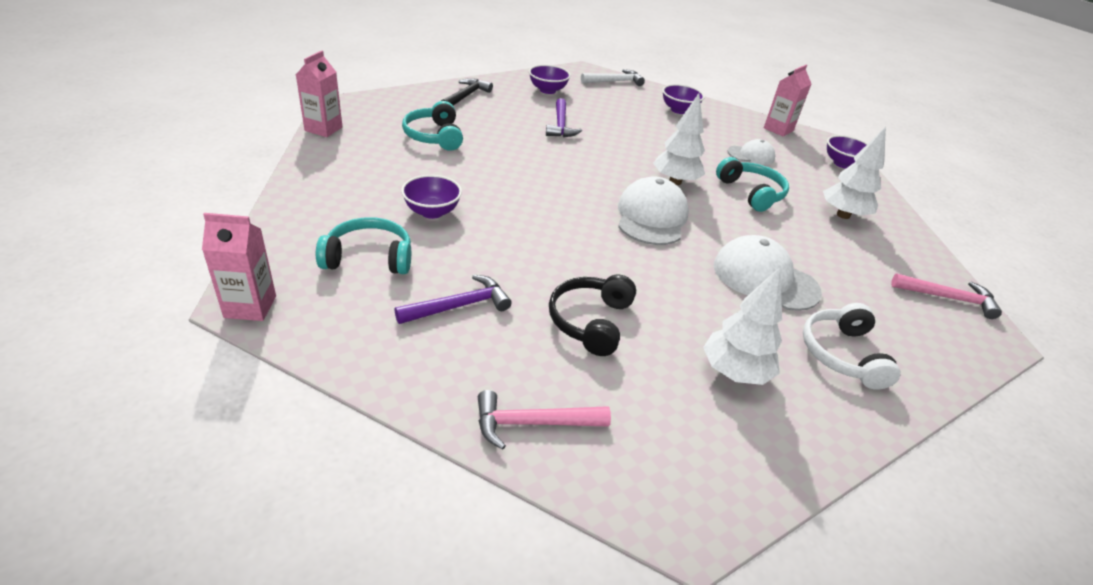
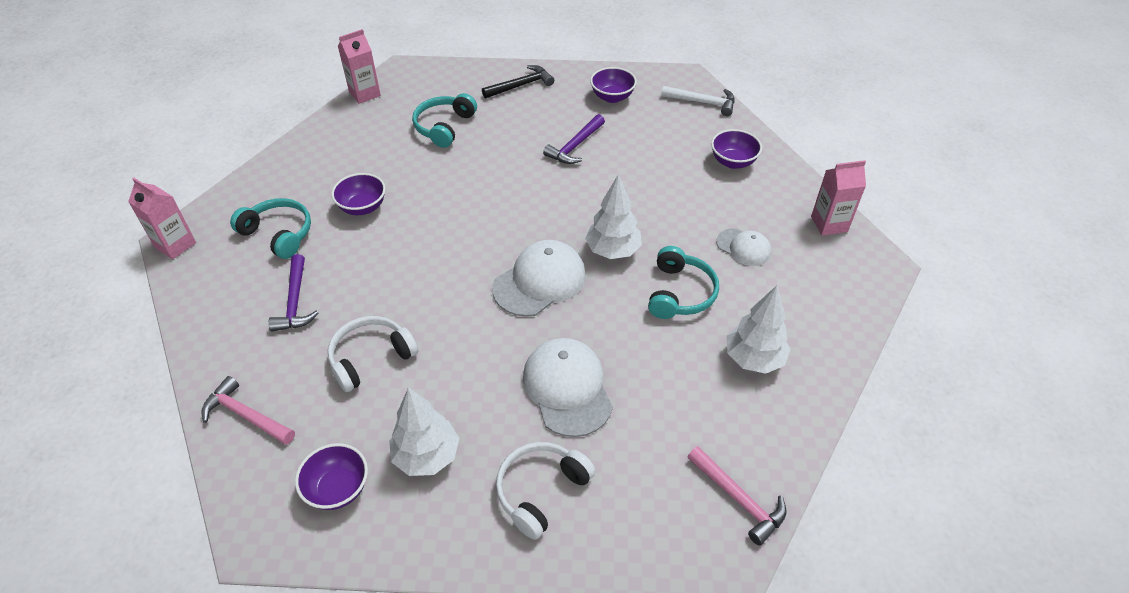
camera: 40 degrees right, 10 degrees up
purple hammer [394,274,512,324] -> purple hammer turned 75 degrees clockwise [268,254,318,332]
black headphones [549,275,636,356] -> white headphones [328,316,418,392]
purple bowl [827,135,868,169] -> purple bowl moved to [295,443,368,510]

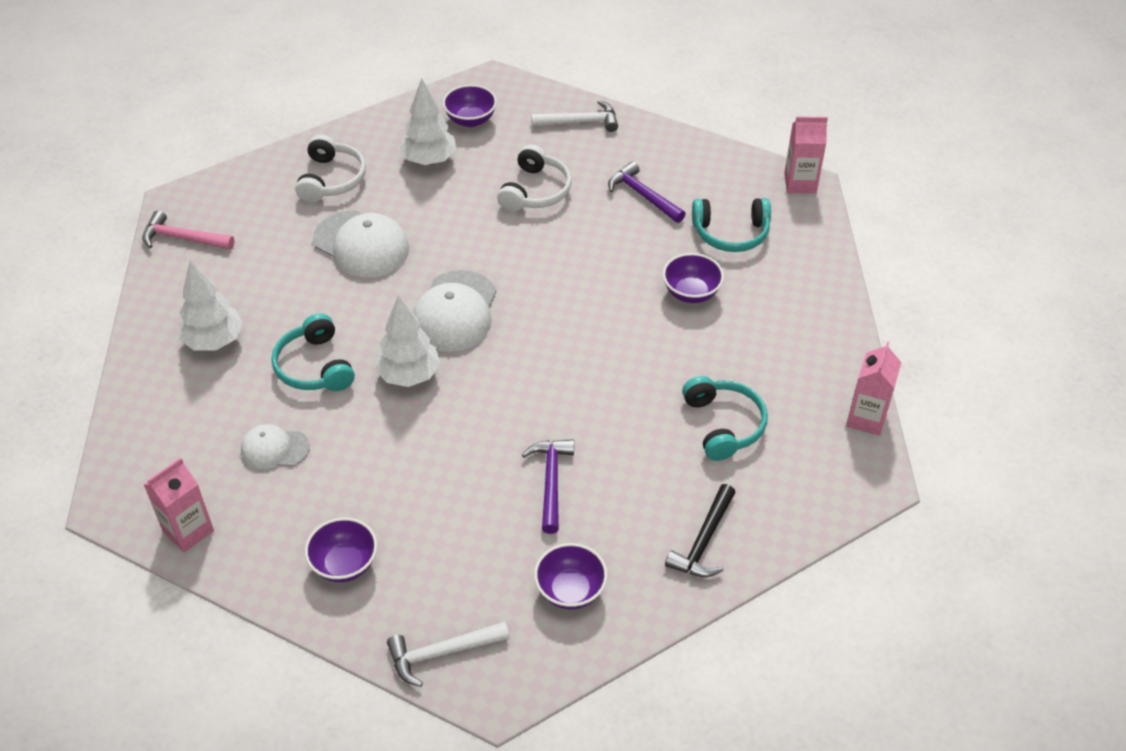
camera: 145 degrees right, 0 degrees up
pink hammer [201,376,295,445] -> white hammer [531,100,618,132]

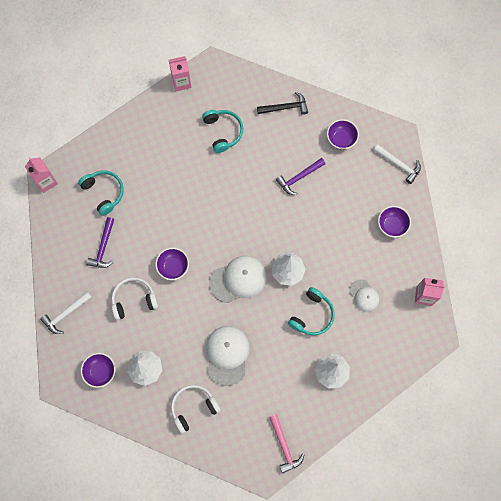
camera: 125 degrees left, 25 degrees up
white hammer [531,100,618,132] -> white hammer turned 90 degrees counterclockwise [40,291,92,334]
purple bowl [663,253,724,303] -> purple bowl moved to [155,248,189,280]
turquoise headphones [682,376,768,461] -> turquoise headphones turned 120 degrees clockwise [202,110,243,153]

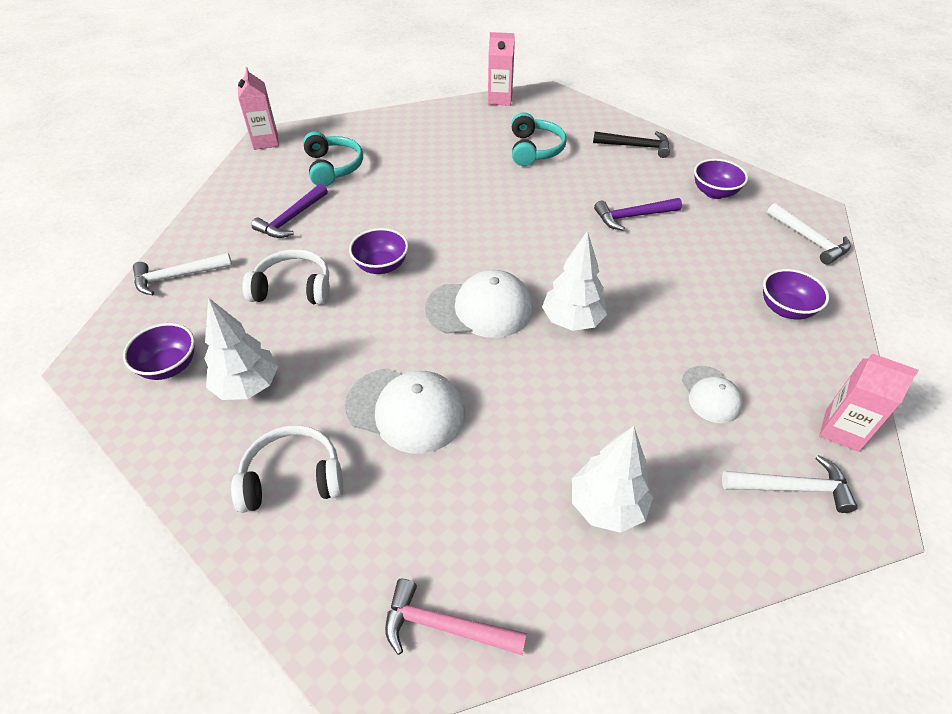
camera: 20 degrees right, 25 degrees down
white cap [206,326,250,386] -> white cap turned 90 degrees clockwise [345,368,465,454]
pink hammer [269,414,305,473] -> pink hammer turned 105 degrees clockwise [385,579,527,655]
turquoise headphones [288,287,335,335] -> none
none -> white hammer [722,455,858,513]

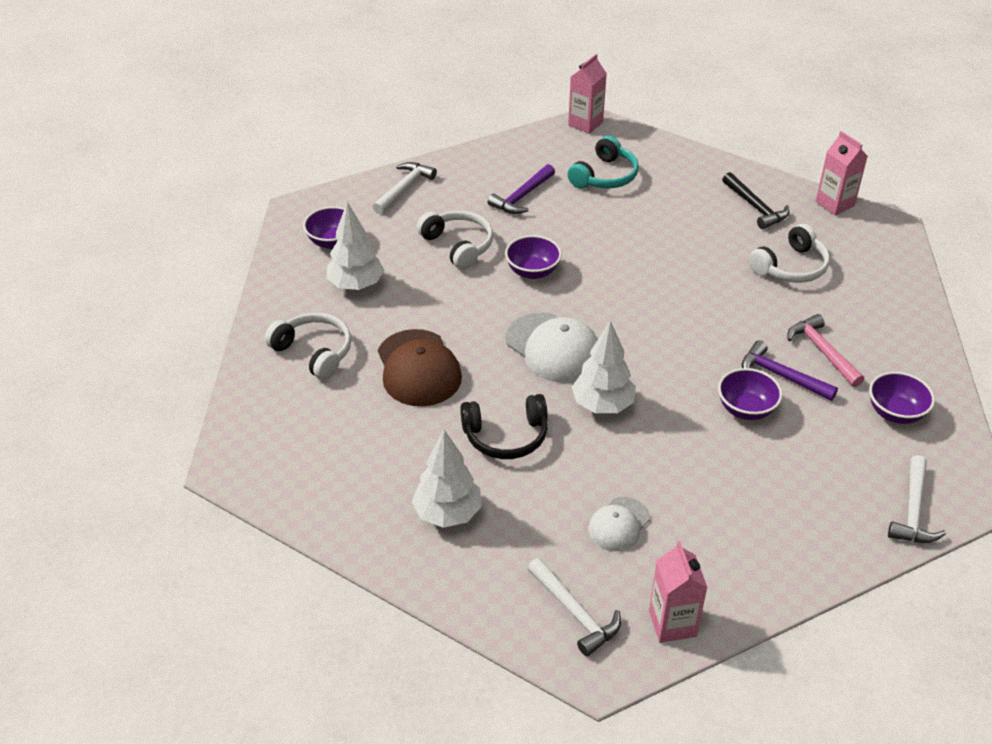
camera: 50 degrees right, 5 degrees down
white hammer [133,253,232,295] -> white hammer turned 90 degrees clockwise [373,162,437,214]
purple hammer [251,183,328,238] -> purple hammer turned 45 degrees counterclockwise [488,164,555,214]
white cap [345,368,465,454] -> brown cap [378,329,462,406]
pink hammer [385,579,527,655] -> pink hammer moved to [787,314,864,387]
turquoise headphones [512,112,567,166] -> white headphones [749,224,830,283]
black hammer [593,131,670,158] -> black hammer moved to [722,172,789,229]
purple bowl [763,269,829,319] -> purple bowl moved to [718,368,783,420]
none -> black headphones [460,394,548,459]

